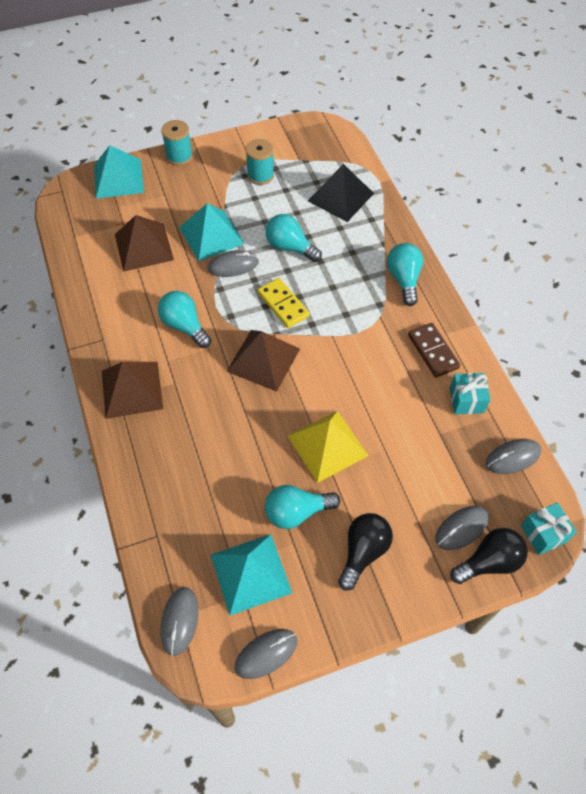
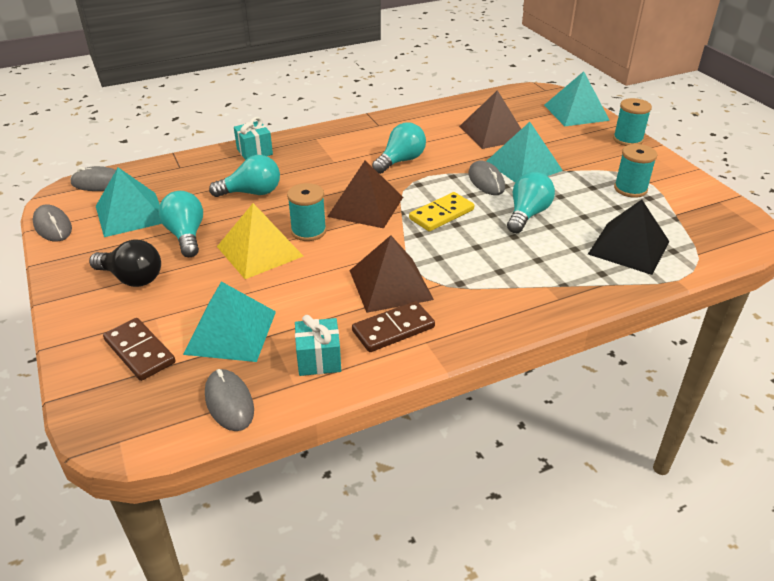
camera: 85 degrees right, 20 degrees down
brown pyramid [102,362,163,419] -> brown pyramid moved to [349,235,434,313]
turquoise light bulb [387,243,423,306] -> turquoise light bulb moved to [209,155,280,197]
grey mouse [435,506,489,550] -> brown domino [103,318,176,381]
black light bulb [450,528,528,584] -> none
turquoise gift [521,502,577,555] -> turquoise gift moved to [234,117,273,160]
none -> turquoise pyramid [183,281,276,362]
none -> turquoise spool [287,183,327,241]

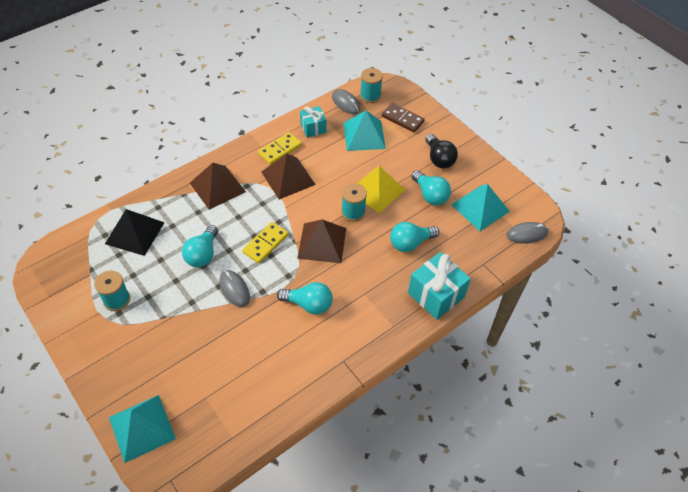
camera: 165 degrees right, 15 degrees up
grey mouse [33,204,72,242] -> none
black light bulb [89,240,161,287] -> black light bulb turned 120 degrees counterclockwise [425,134,458,168]
turquoise gift [234,117,273,160] -> turquoise gift [408,252,471,320], size x1.66
brown domino [352,301,435,352] -> yellow domino [258,132,302,165]
turquoise light bulb [372,122,426,174] -> turquoise light bulb turned 105 degrees counterclockwise [277,282,333,315]
brown pyramid [459,90,521,149] -> brown pyramid moved to [190,163,246,210]
turquoise pyramid [486,122,563,183] -> none
turquoise spool [613,98,652,146] -> turquoise spool moved to [360,68,383,103]

